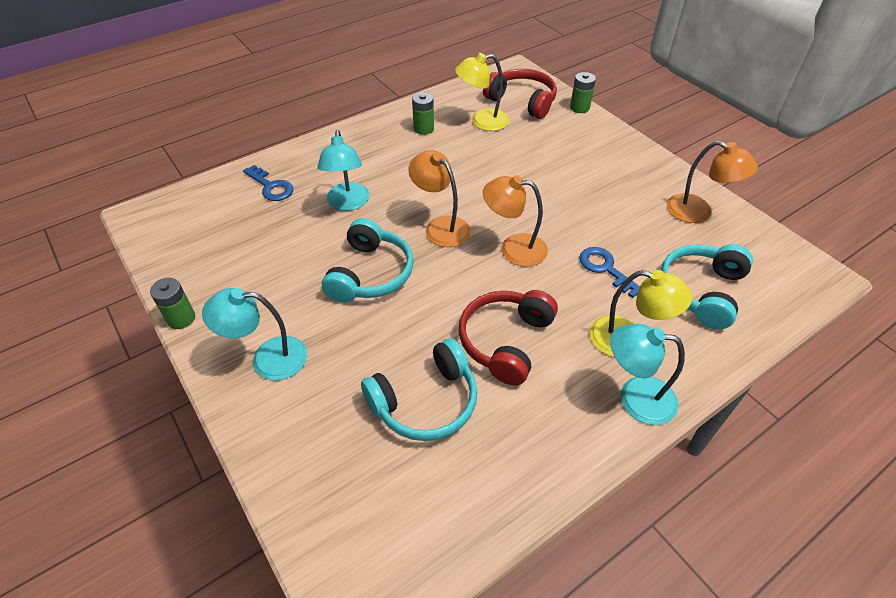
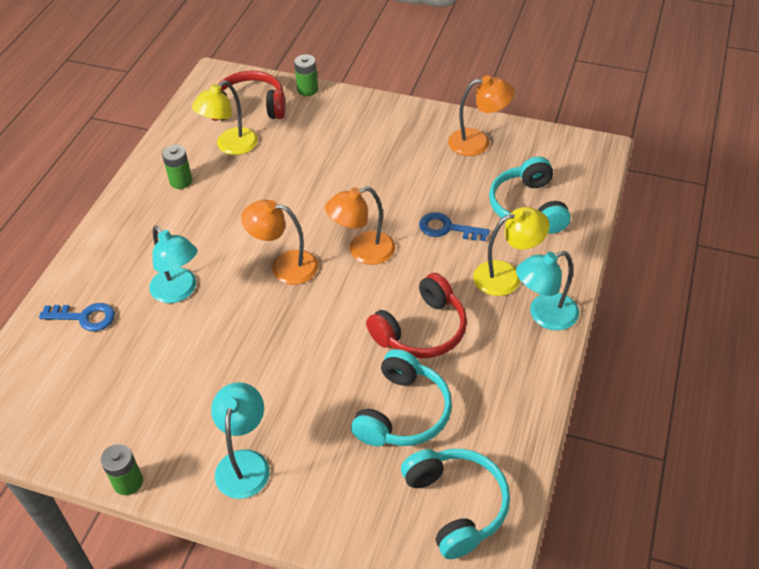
camera: 35 degrees left, 0 degrees up
turquoise lamp [202,288,307,380] -> turquoise lamp turned 135 degrees clockwise [211,382,270,499]
turquoise headphones [322,218,414,303] -> turquoise headphones moved to [401,449,510,559]
red headphones [459,290,558,385] -> red headphones turned 120 degrees counterclockwise [366,273,467,358]

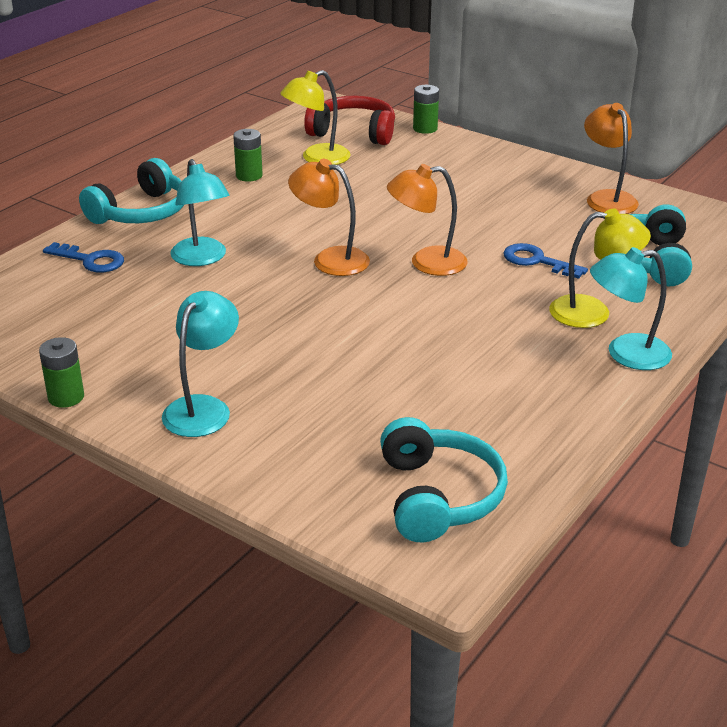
camera: 15 degrees right, 15 degrees down
turquoise headphones [351,349,452,446] -> turquoise headphones moved to [79,158,184,224]
red headphones [366,273,467,358] -> none
orange lamp [448,76,514,156] -> orange lamp turned 120 degrees counterclockwise [584,103,639,214]

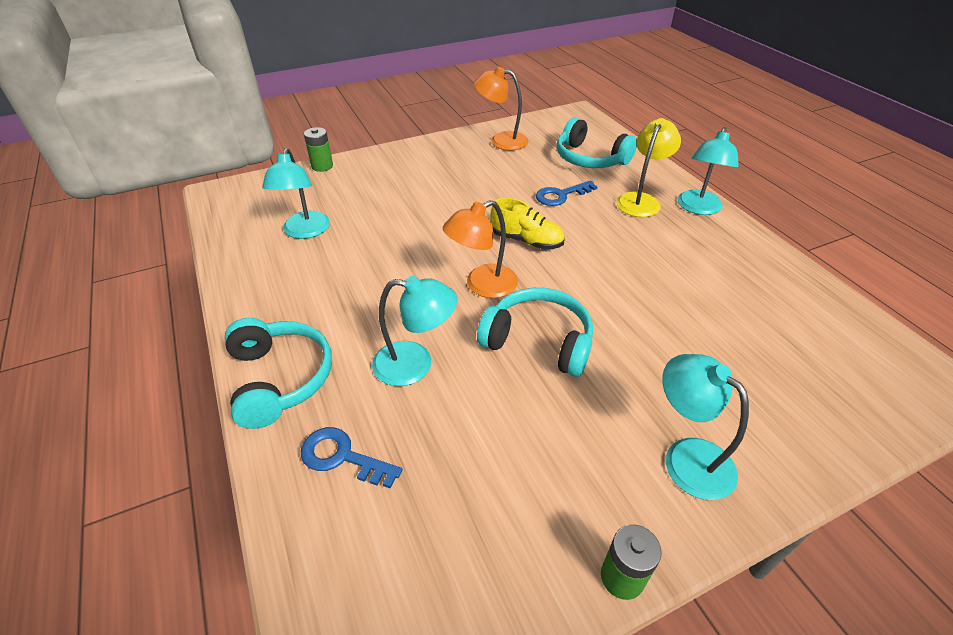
camera: 60 degrees left, 10 degrees up
blue key [43,242,124,273] -> blue key turned 120 degrees counterclockwise [301,427,402,489]
green battery [233,129,263,181] -> none
yellow lamp [280,70,351,165] -> turquoise lamp [262,148,330,239]
red headphones [304,96,395,145] -> none
turquoise headphones [380,417,508,542] -> turquoise headphones moved to [477,288,593,377]
orange lamp [387,164,468,276] -> yellow shoe [490,198,564,250]

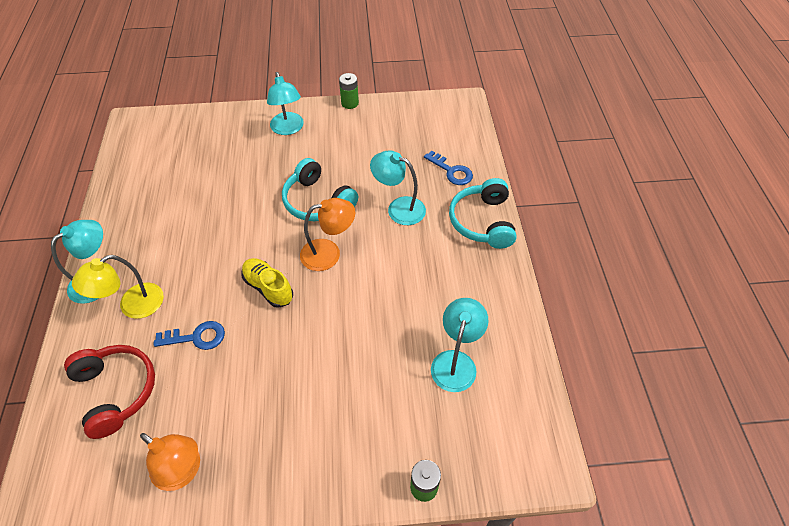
camera: 160 degrees left, 10 degrees up
turquoise headphones [557,117,637,168] -> red headphones [64,345,155,439]

